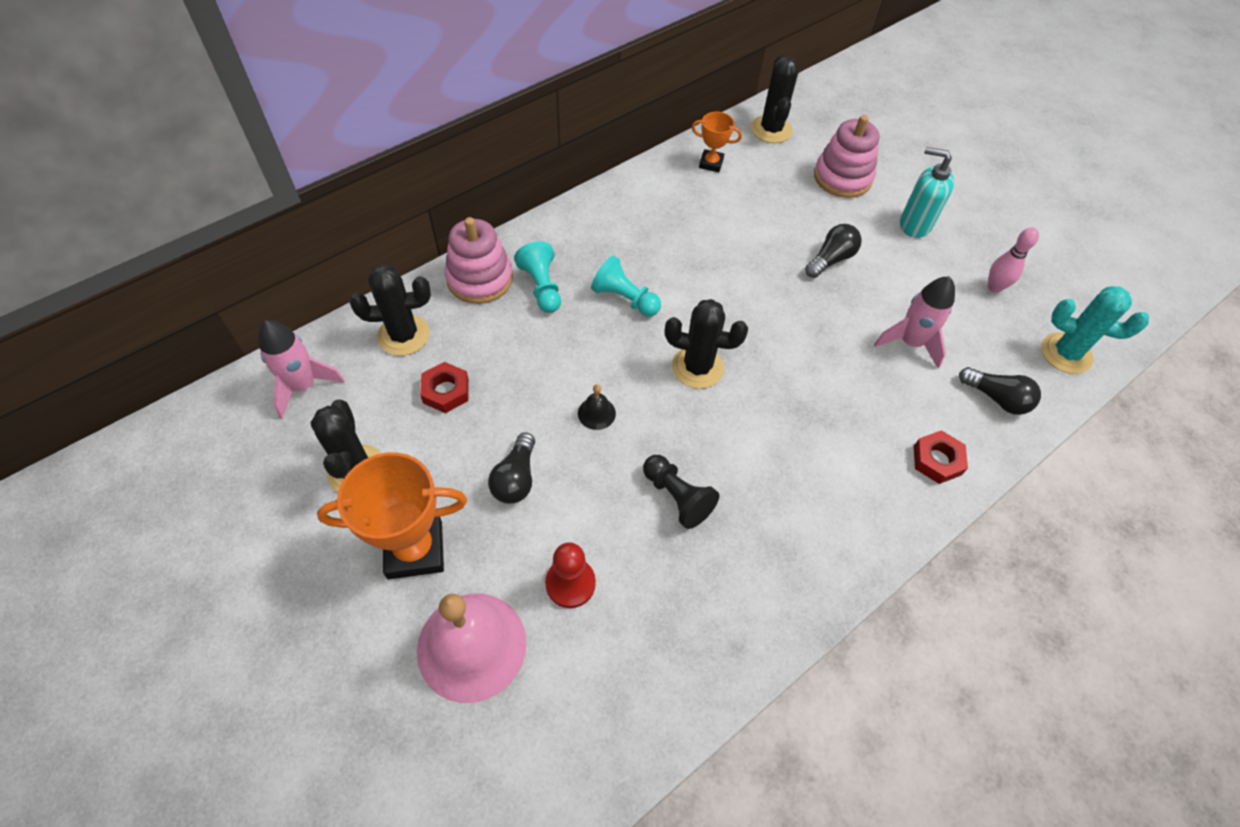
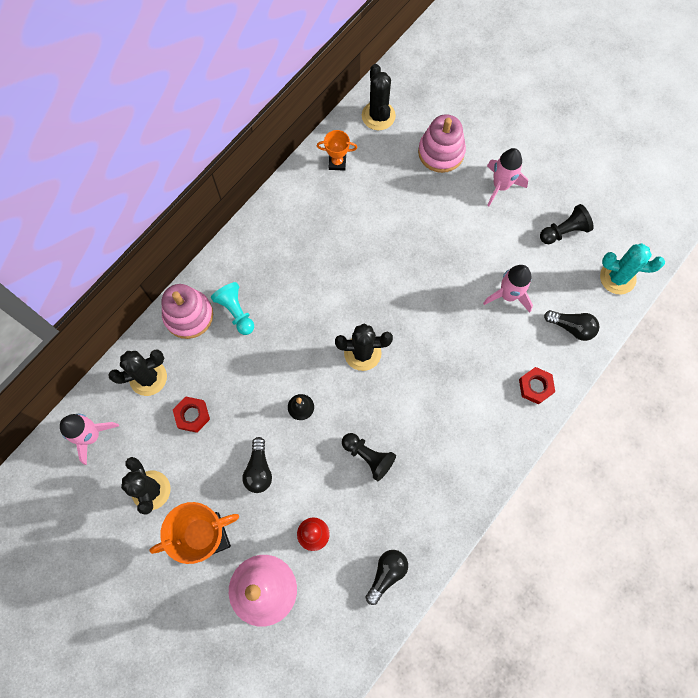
camera: 10 degrees left, 15 degrees up
turquoise pawn [591,255,661,316] -> none
black light bulb [805,224,862,278] -> black light bulb moved to [366,550,408,605]
turquoise soap dispenser [900,147,954,238] -> pink rocket [487,148,528,206]
pink bowling pin [988,227,1039,293] -> black pawn [540,204,594,244]

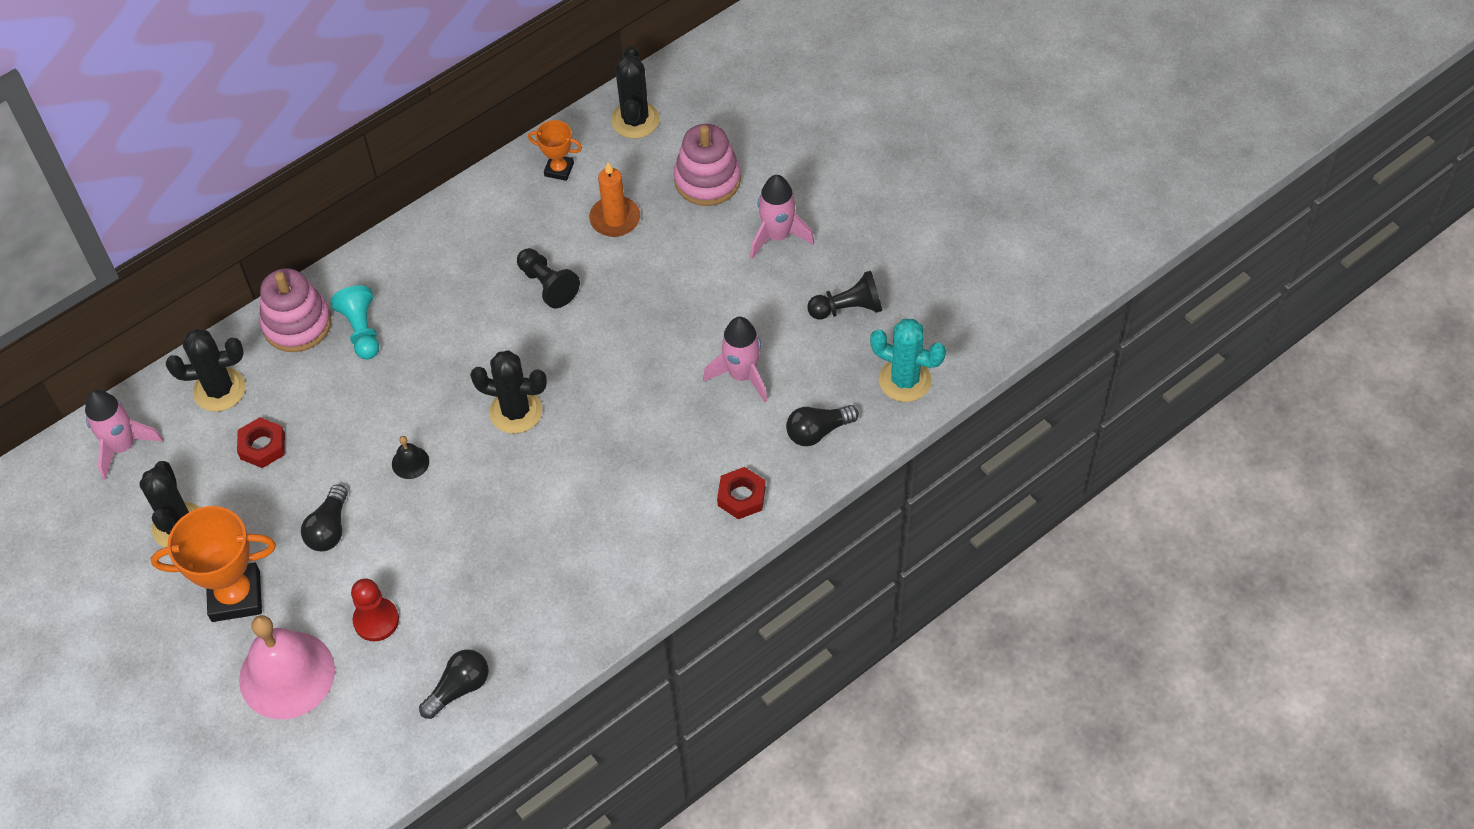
camera: 15 degrees right, 15 degrees down
black pawn [342,433,396,481] -> black pawn moved to [517,248,580,308]
black light bulb [544,310,599,341] -> black light bulb turned 120 degrees clockwise [786,405,859,446]
none -> orange candle [589,162,640,237]

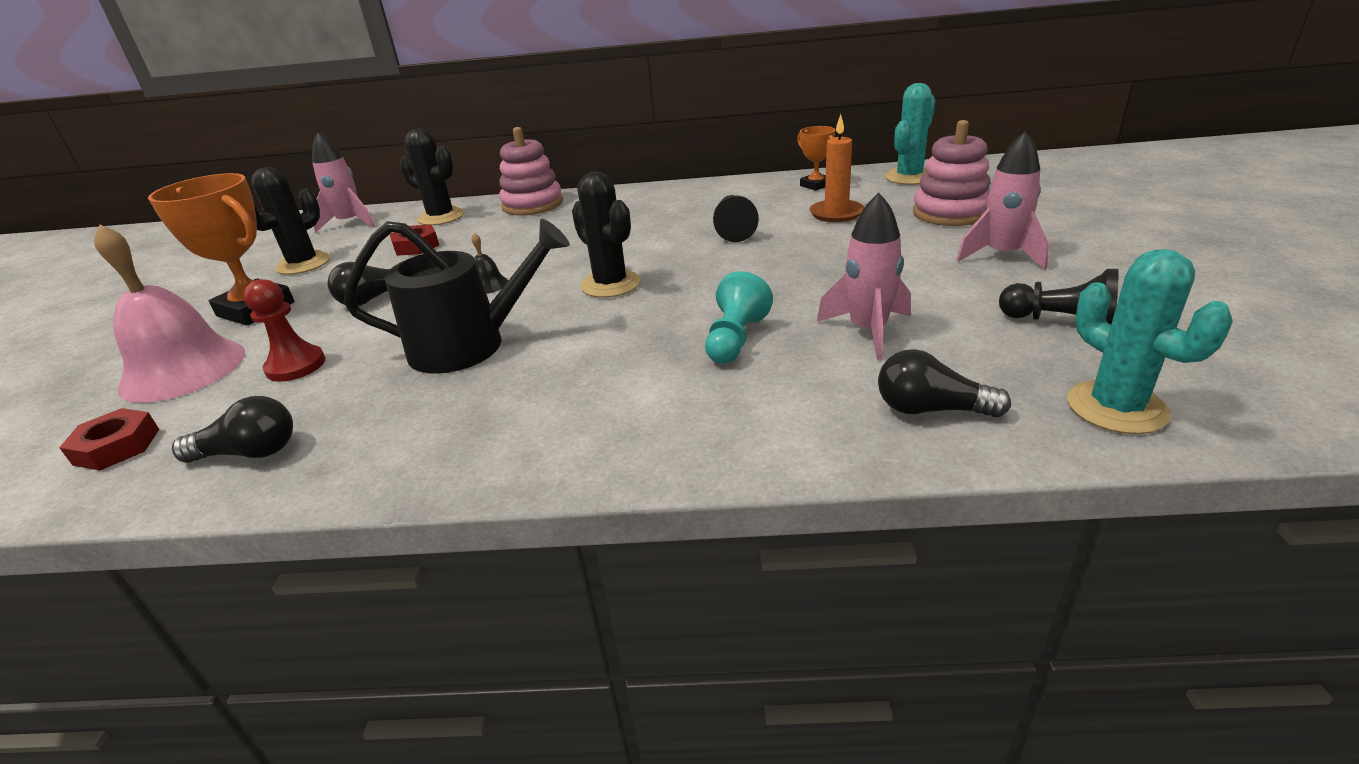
camera: 40 degrees right, 25 degrees down
turquoise pawn [331,285,379,359] -> turquoise pawn moved to [705,271,773,364]
black cactus [611,46,660,139] -> turquoise cactus [885,83,935,185]
red nut [717,467,766,519] -> red nut moved to [59,408,159,471]
none -> black watering can [344,219,570,374]

